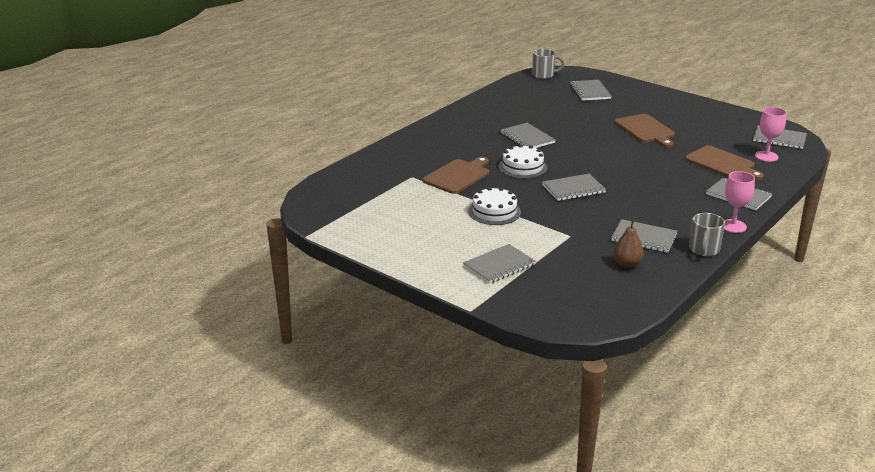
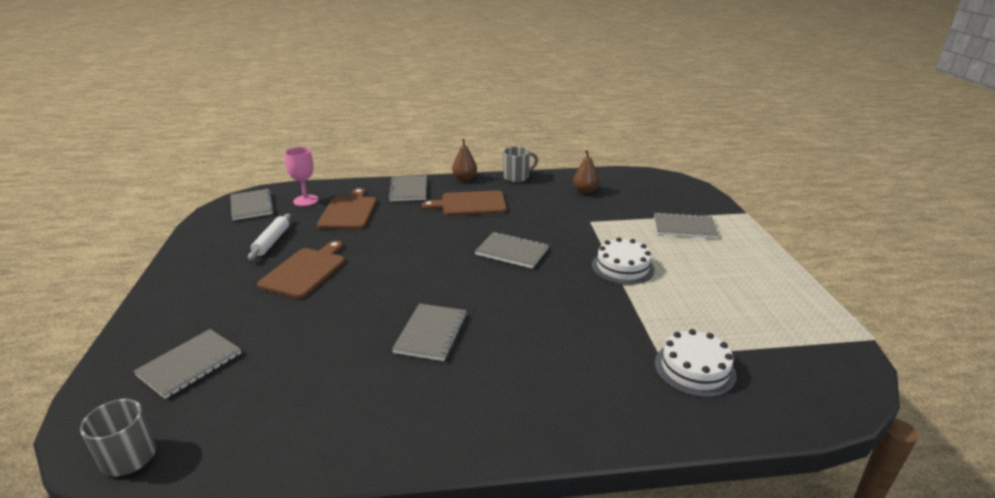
camera: 135 degrees left, 0 degrees up
brown cutting board [423,157,489,194] -> brown cutting board moved to [422,191,507,216]
white cake [499,144,547,179] -> white cake moved to [655,329,736,397]
grey notebook [611,219,678,253] -> none
pink goblet [724,171,755,233] -> brown pear [452,139,477,181]
none -> white rolling pin [248,214,291,260]

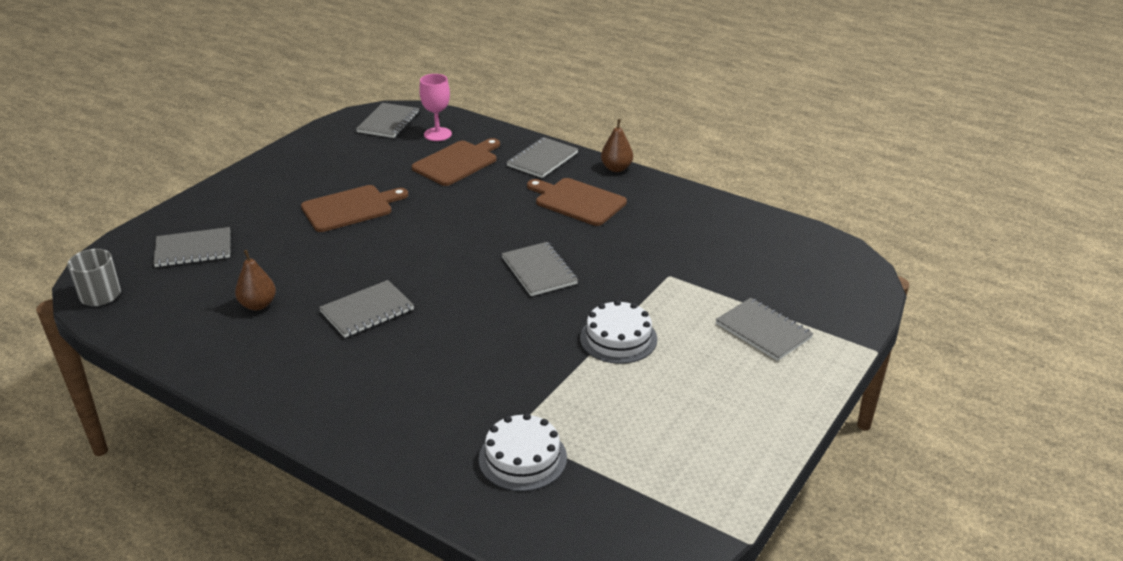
camera: 40 degrees right, 5 degrees up
white rolling pin [248,214,291,260] -> none
grey mug [503,146,538,182] -> none
brown pear [573,150,599,194] -> brown pear moved to [235,250,276,310]

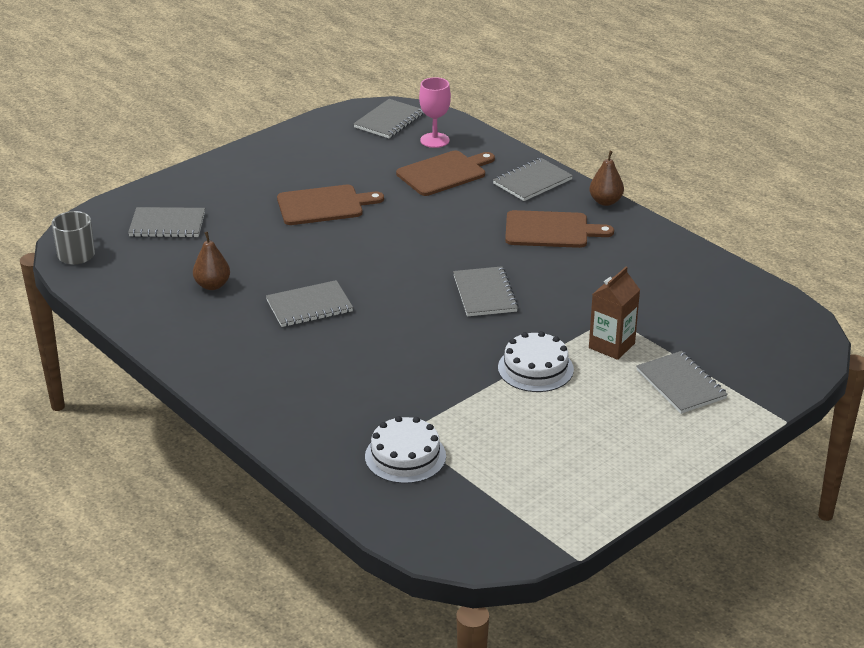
camera: 15 degrees right, 0 degrees up
brown cutting board [527,178,627,226] -> brown cutting board turned 135 degrees clockwise [505,210,614,248]
none -> brown carton [589,267,640,360]

